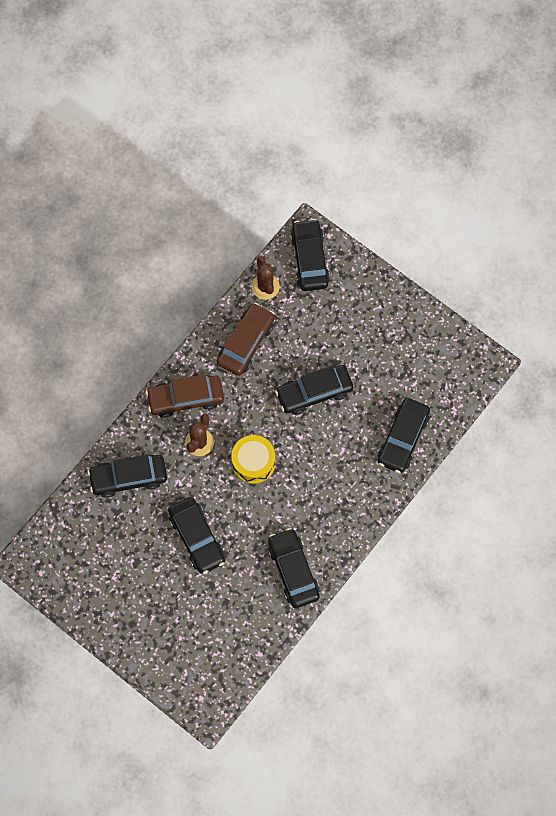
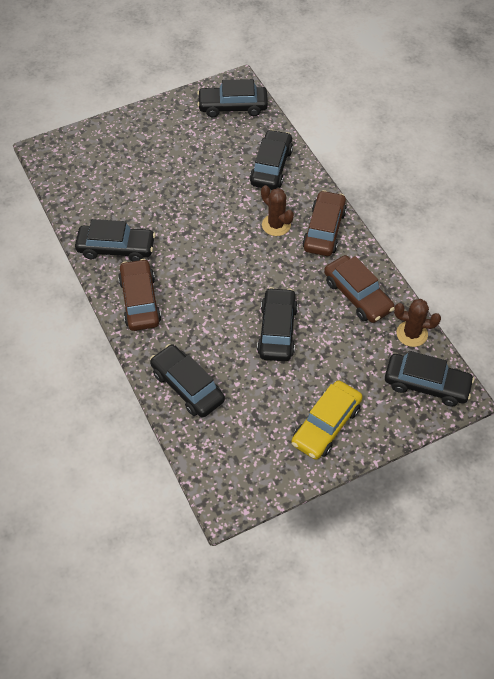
camera: 115 degrees right, 15 degrees down
black car [168,497,225,574] -> black car moved to [197,79,268,117]
yellow drum [231,435,275,484] -> none
none -> brown car [118,259,161,331]
none -> yellow car [292,380,363,460]

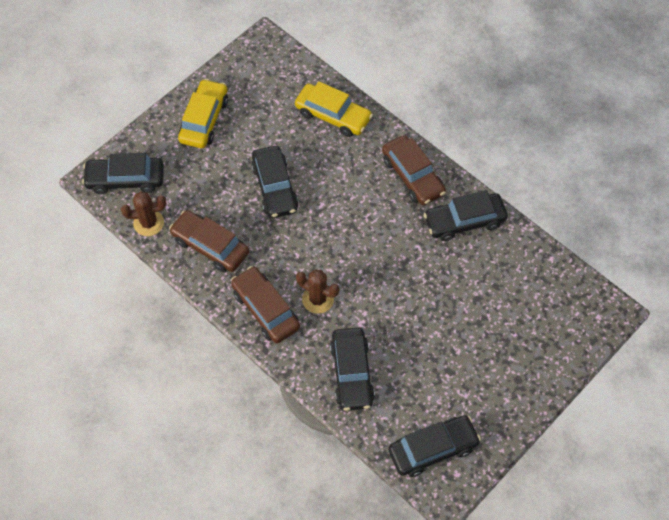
camera: 160 degrees right, 5 degrees up
black car [150,344,225,418] -> yellow car [295,81,373,137]
brown car [302,190,347,256] -> brown car turned 150 degrees clockwise [231,266,300,343]

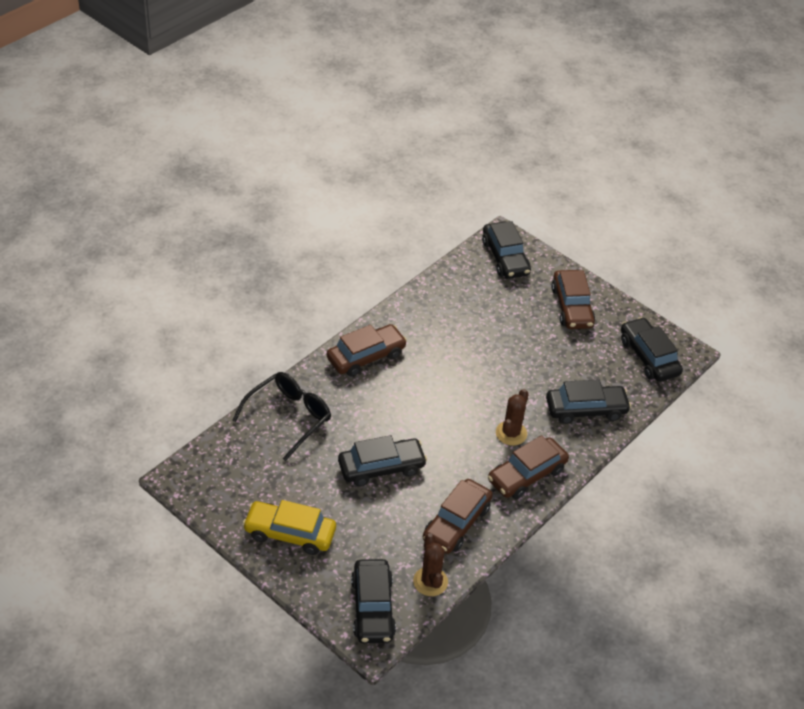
camera: 95 degrees left, 15 degrees down
yellow car [295,81,373,137] -> black glasses [232,372,331,461]
black car [424,190,508,241] -> black car moved to [482,221,531,279]
none -> brown car [551,270,595,329]

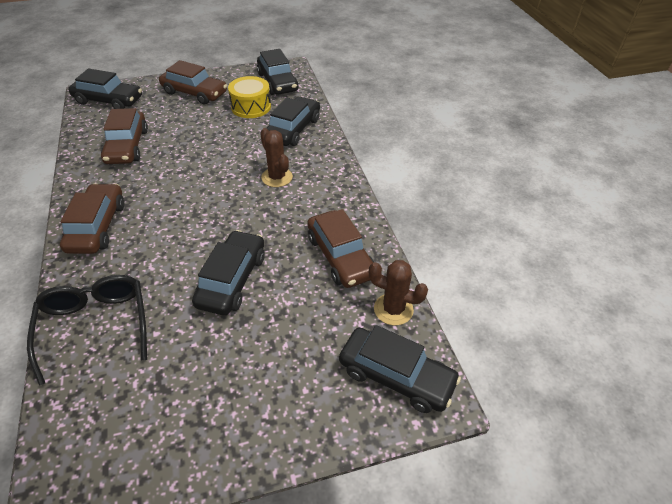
camera: 55 degrees left, 0 degrees up
yellow car [242,500,336,555] -> none
brown car [488,435,569,499] -> brown car moved to [101,108,148,164]
black car [621,317,683,382] -> black car turned 120 degrees counterclockwise [257,49,299,95]
none -> yellow drum [228,76,271,118]

